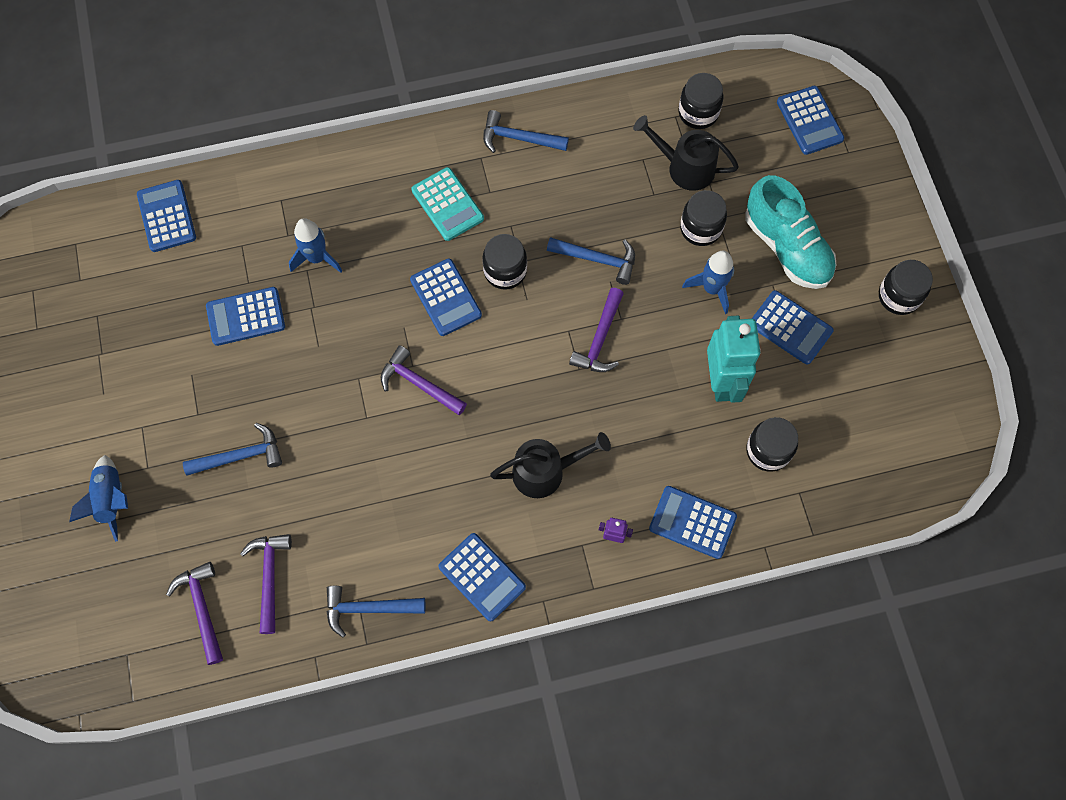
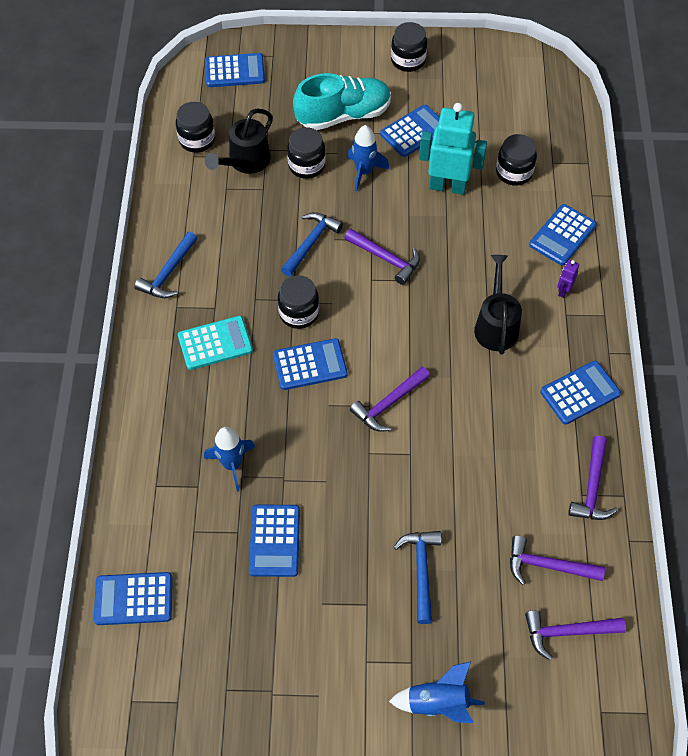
camera: 75 degrees left, 10 degrees down
blue hammer [327,586,426,638] -> purple hammer [568,436,618,520]

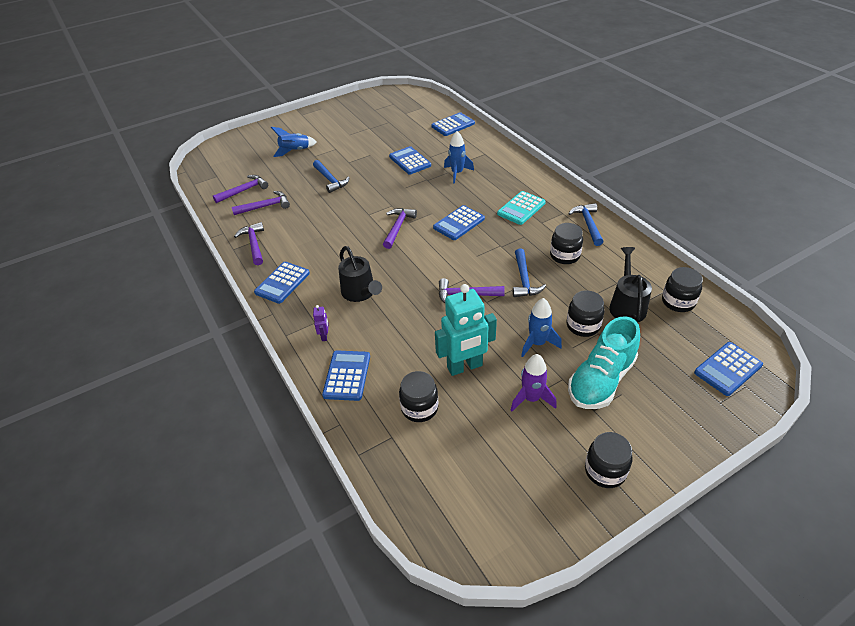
camera: 150 degrees right, 15 degrees down
black jar [278,275,319,329] -> black jar moved to [550,223,583,264]
blue calculator [380,105,440,157] -> purple rocket [511,354,557,411]

